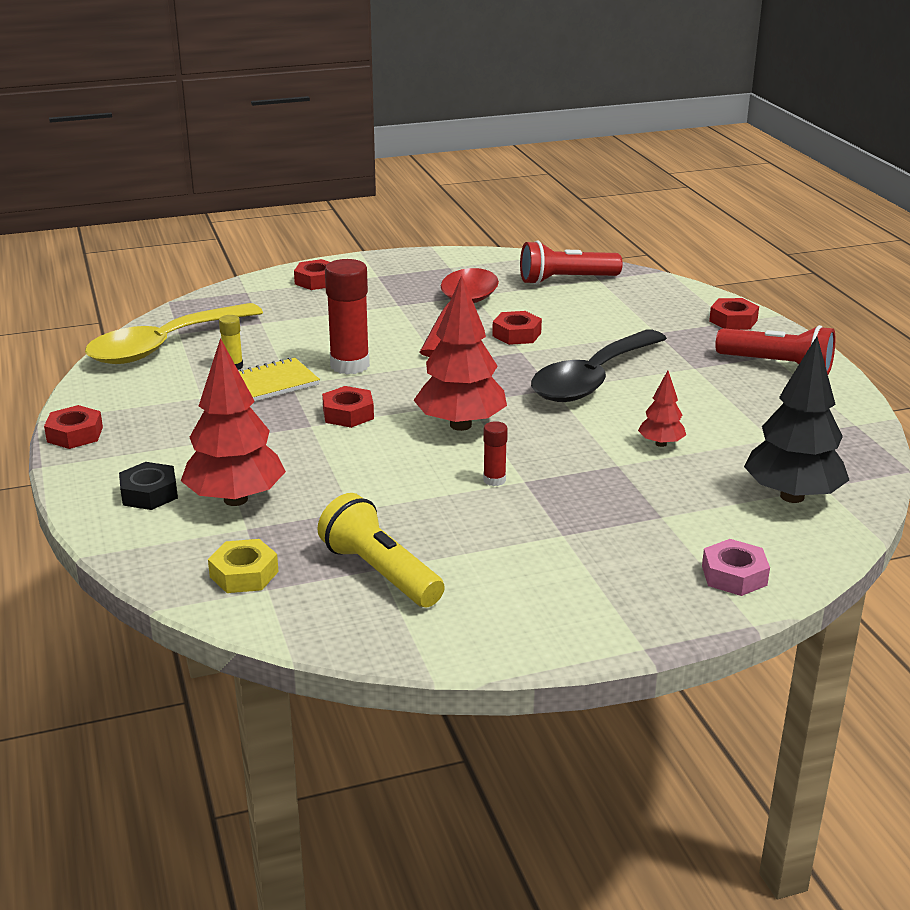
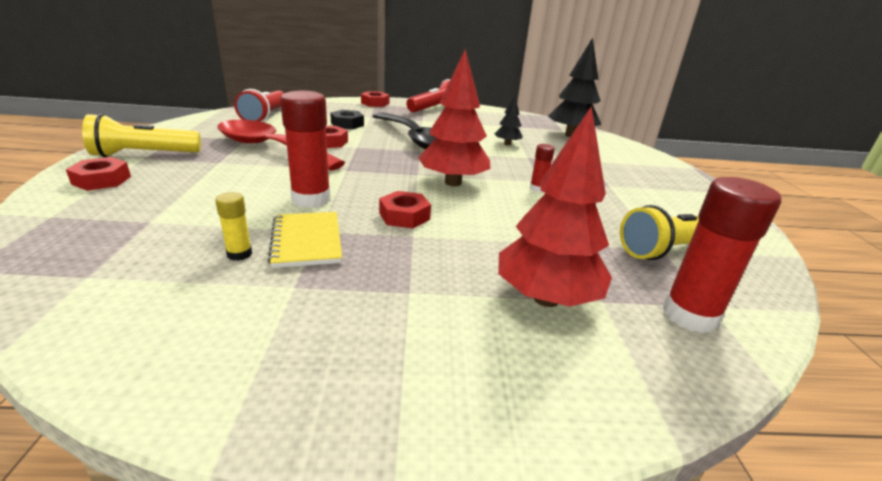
camera: 75 degrees left, 0 degrees up
red nut [44,405,103,449] -> none
yellow spoon [85,303,263,364] -> none
black nut [119,462,178,510] -> black nut moved to [330,110,364,129]
yellow nut [208,539,279,593] -> red glue stick [663,177,781,333]
red tree [638,370,686,447] -> black tree [495,94,523,145]
pink nut [702,539,770,596] -> none
none -> yellow flashlight [82,113,201,157]

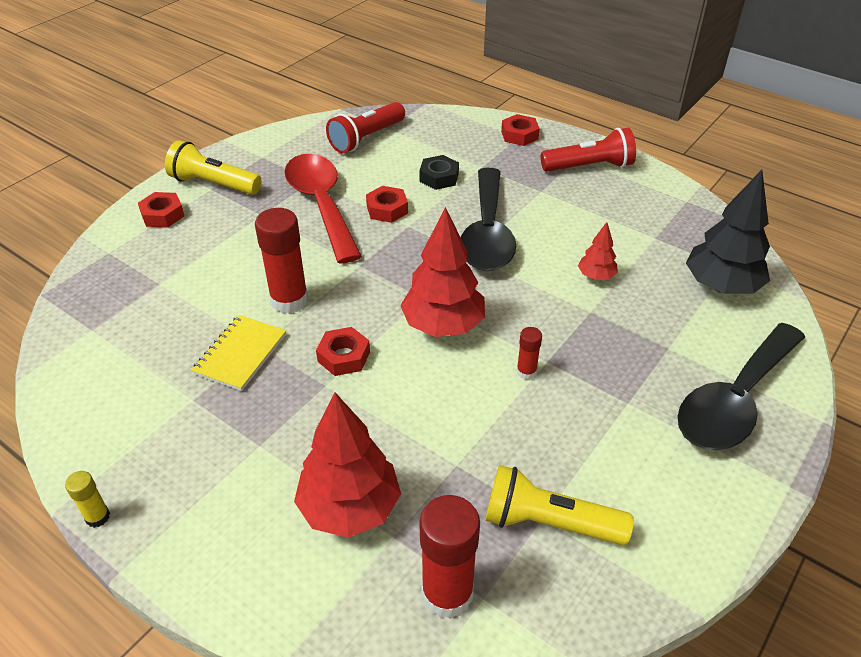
camera: 40 degrees right, 15 degrees up
yellow glue stick [215,192,252,261] -> yellow glue stick moved to [65,471,110,528]
black tree [495,94,523,145] -> red tree [578,222,618,280]
none -> black spoon [677,323,805,450]

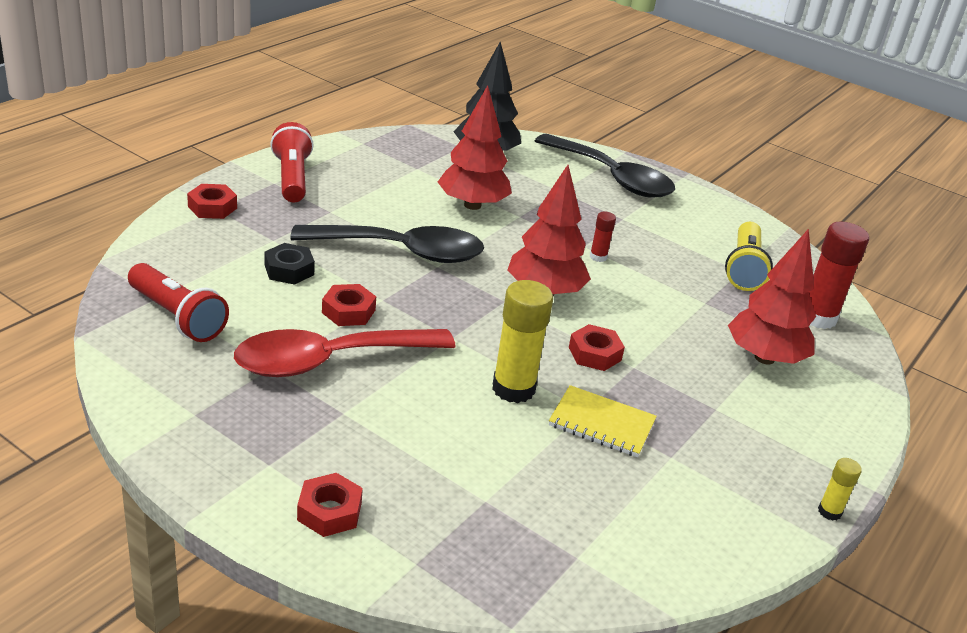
camera: 95 degrees left, 10 degrees down
yellow flashlight [165,140,261,195] -> none
red glue stick [255,208,309,314] -> yellow glue stick [492,280,553,403]
red tree [578,222,618,280] -> red tree [438,85,512,210], size x1.99

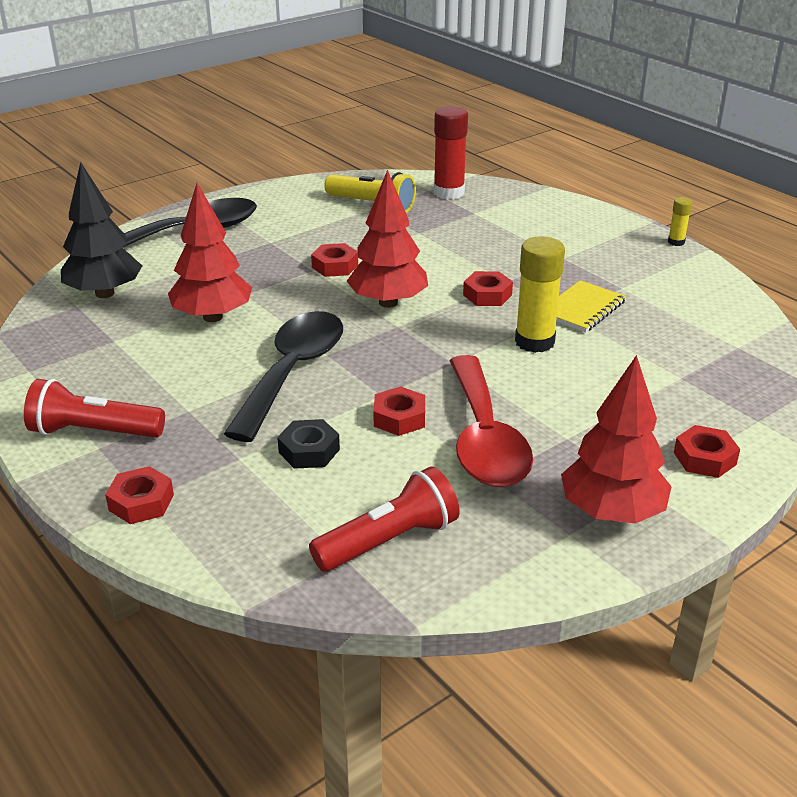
camera: 70 degrees left, 0 degrees up
red glue stick [590,211,616,262] -> red nut [311,243,358,277]
red tree [728,229,816,364] -> red tree moved to [561,355,672,524]

